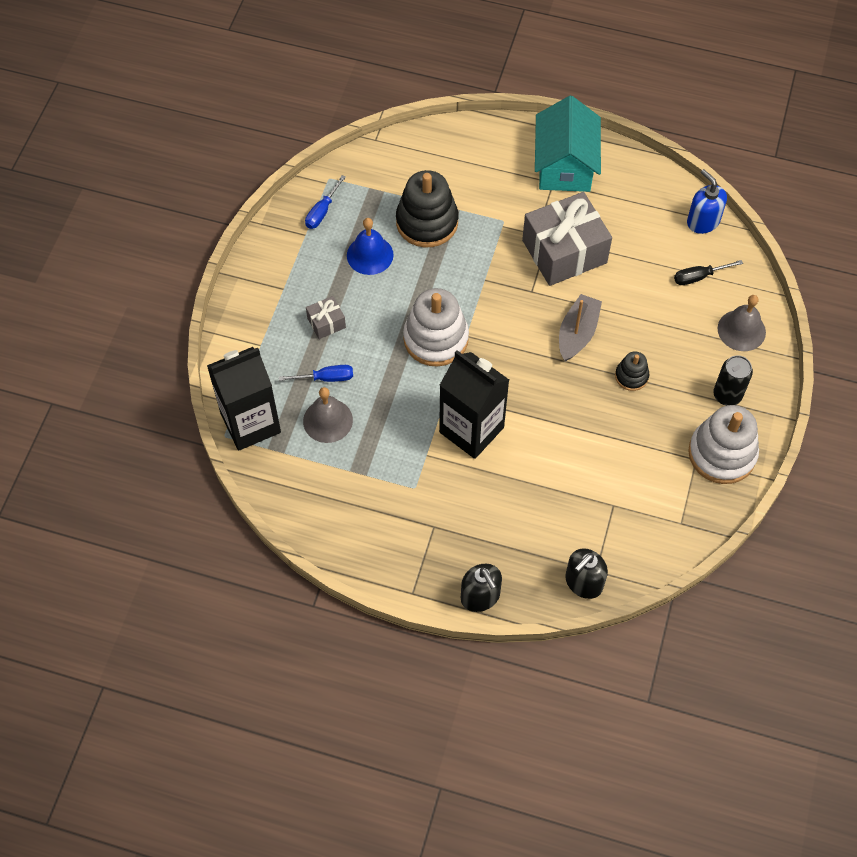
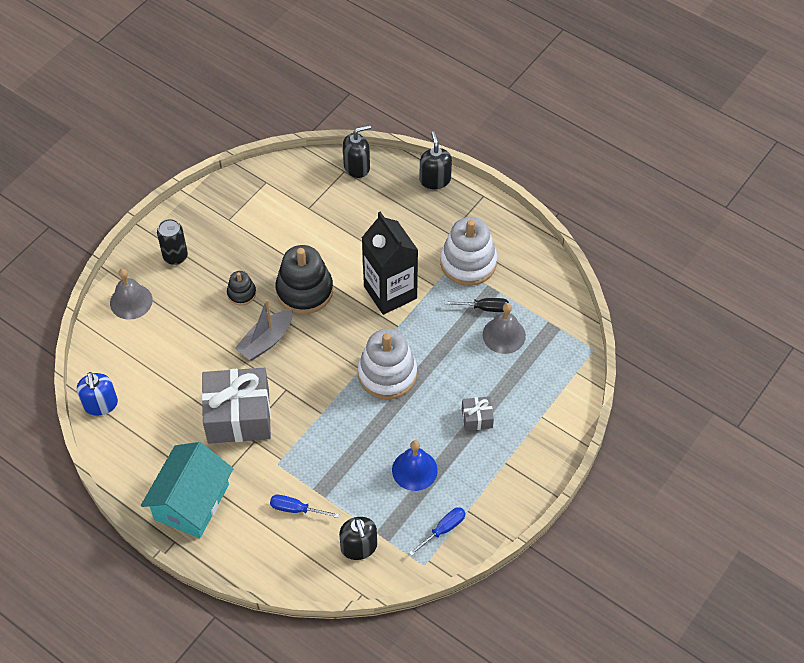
camera: 160 degrees left, 5 degrees down
black carton [207,347,281,451] -> none
blue screwdriver [279,365,353,382] -> blue screwdriver moved to [270,495,339,518]
black stacking toy [396,170,458,247] -> black stacking toy moved to [275,245,333,314]
black screwdriver [674,260,743,285] -> black screwdriver moved to [444,298,509,312]
white stacking toy [688,405,759,484] -> white stacking toy moved to [440,217,497,286]
none -> black soap dispenser [339,517,377,560]

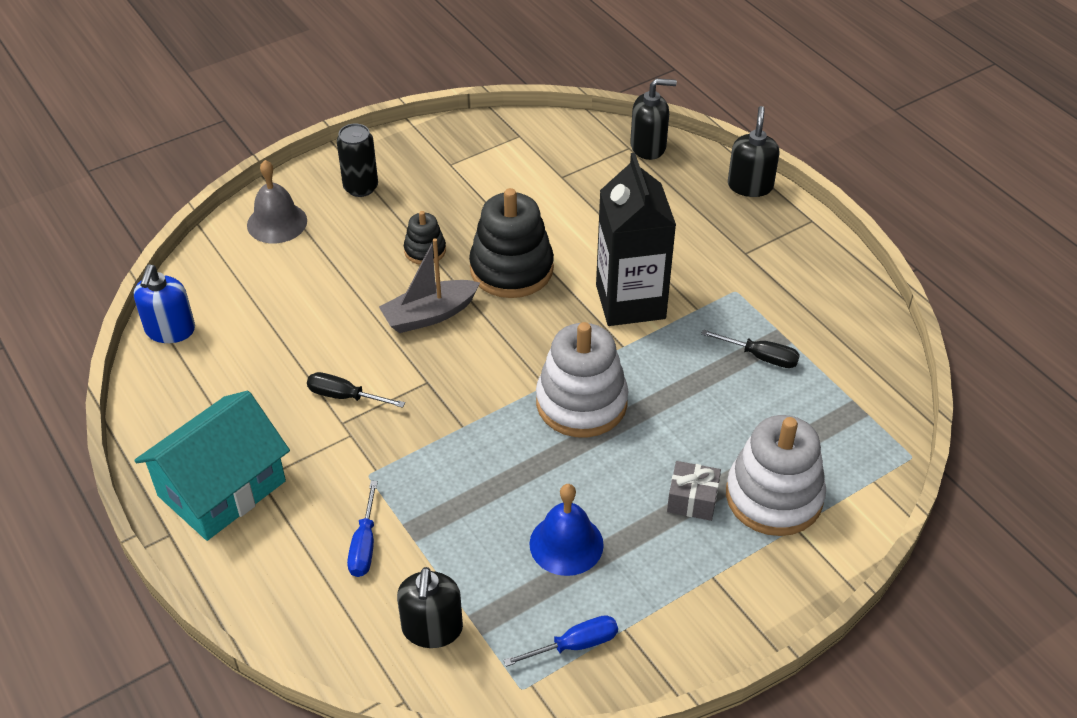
camera: 20 degrees right, 10 degrees down
grey gift [202,368,271,444] -> black screwdriver [307,372,405,408]
blue screwdriver [270,495,339,518] -> blue screwdriver turned 120 degrees counterclockwise [347,481,378,577]
white stacking toy [440,217,497,286] -> white stacking toy moved to [726,415,826,536]
grey bell [483,303,526,354] -> none

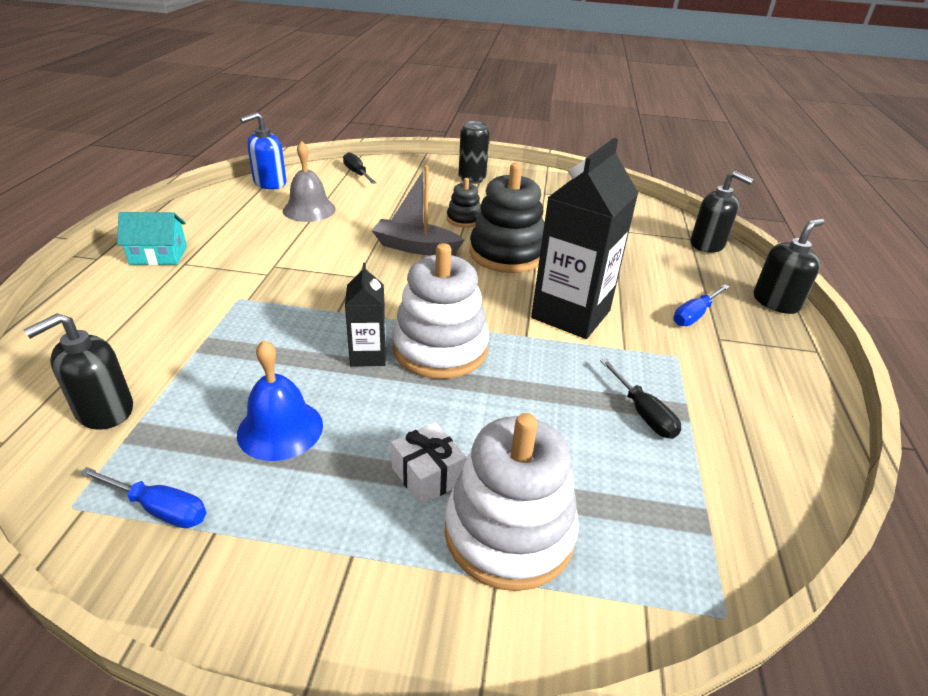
camera: 40 degrees right, 10 degrees down
turquoise house [134,391,290,541] -> turquoise house [117,212,187,265], size x0.55
grey bell [247,160,307,243] -> grey bell moved to [283,141,336,222]
black screwdriver [307,372,405,408] -> black screwdriver moved to [343,152,377,184]
blue screwdriver [347,481,378,577] -> blue screwdriver moved to [673,284,730,326]
grey gift [667,461,721,521] -> white gift [391,422,466,505]
none -> black carton [345,263,386,367]

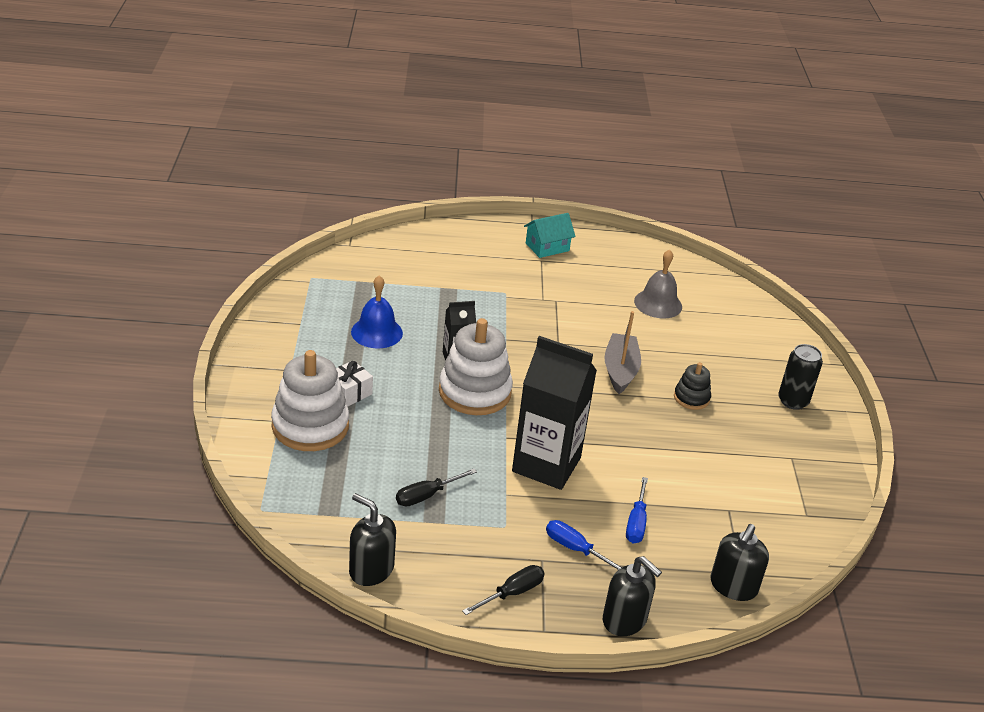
camera: 80 degrees right, 0 degrees up
black soap dispenser [24,313,133,430] -> black soap dispenser moved to [349,493,396,586]
blue screwdriver [79,467,207,528] -> blue screwdriver moved to [626,477,648,544]
turquoise house [117,212,187,265] -> turquoise house turned 75 degrees clockwise [524,213,576,258]
blue soap dispenser [240,112,286,189] -> none
black screwdriver [343,152,377,184] -> black screwdriver moved to [462,565,545,615]
black stacking toy [469,163,545,273] -> none

